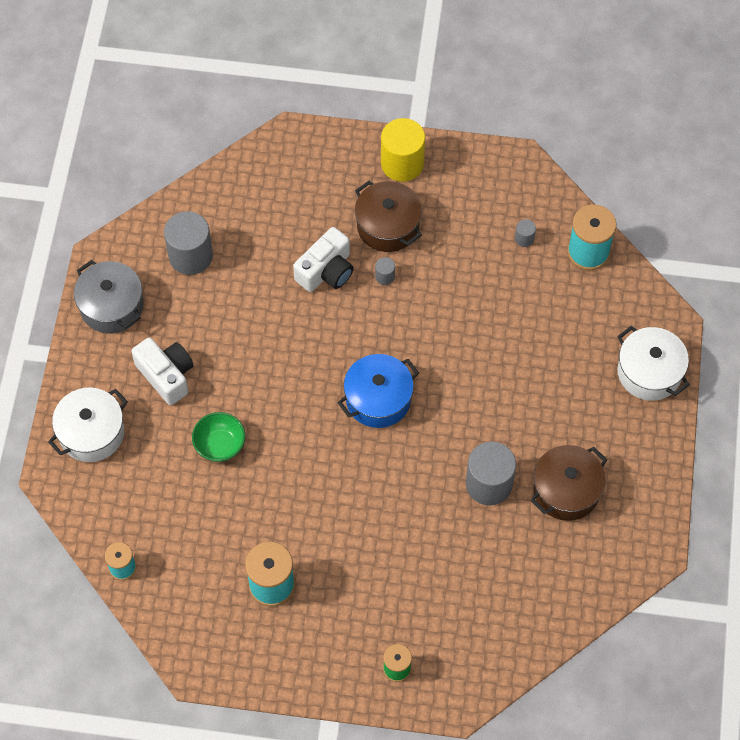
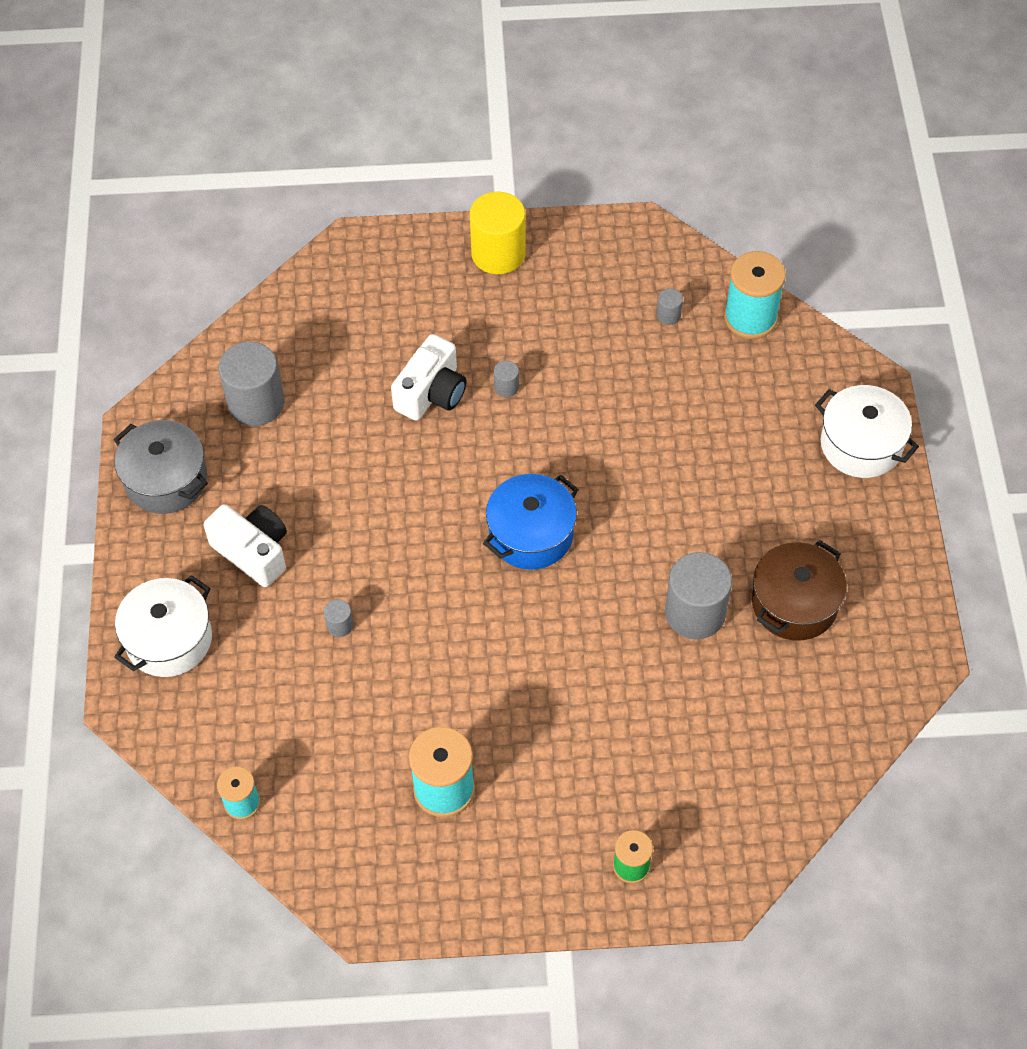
camera: 10 degrees left, 5 degrees down
green bowl [192,412,245,462] -> grey cylinder [324,599,353,637]
brown pot [355,181,422,252] -> none

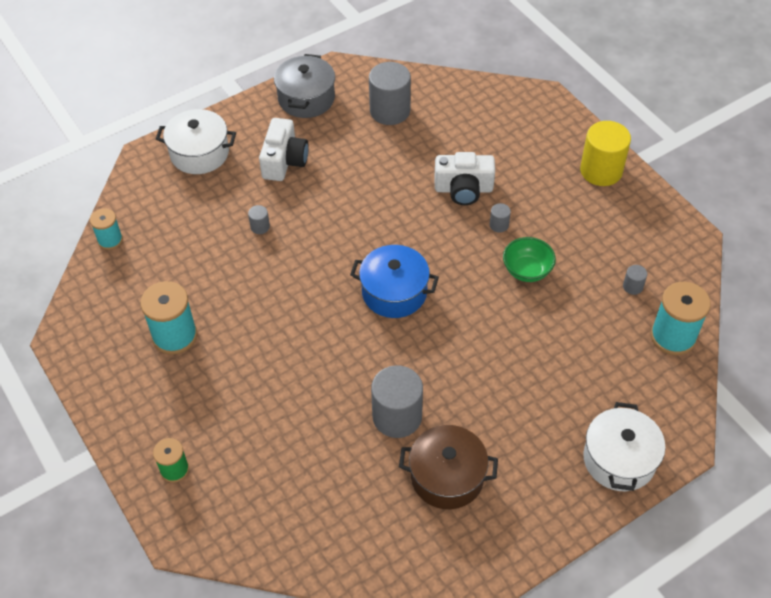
camera: 60 degrees right, 5 degrees down
none -> green bowl [503,237,556,282]

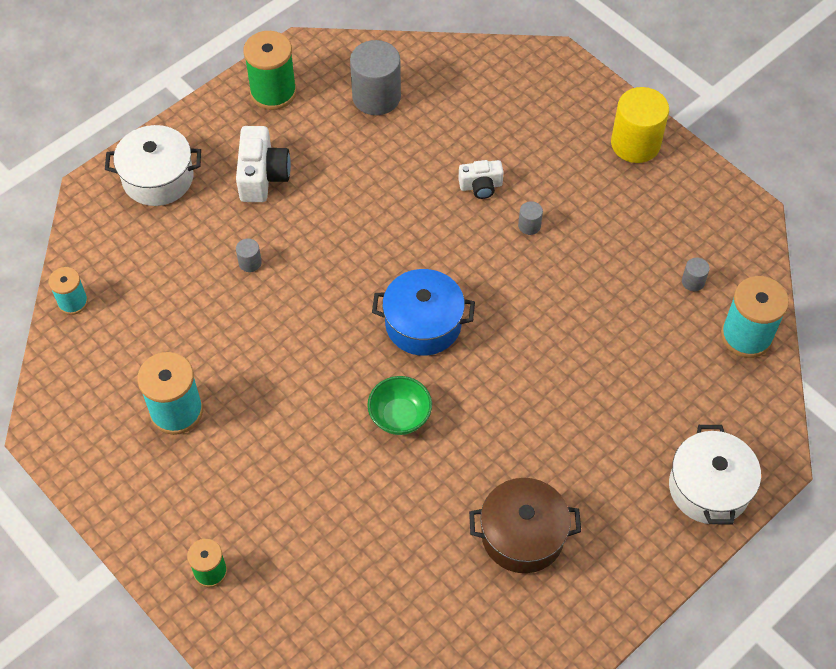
camera: 10 degrees left, 5 degrees up
grey pot [274,54,335,118] -> green spool [243,31,297,110]
grey cylinder [371,365,423,438] -> none
white camera [435,152,495,205] -> white camera [458,160,504,199], size x0.62
green bowl [503,237,556,282] -> green bowl moved to [367,376,432,435]

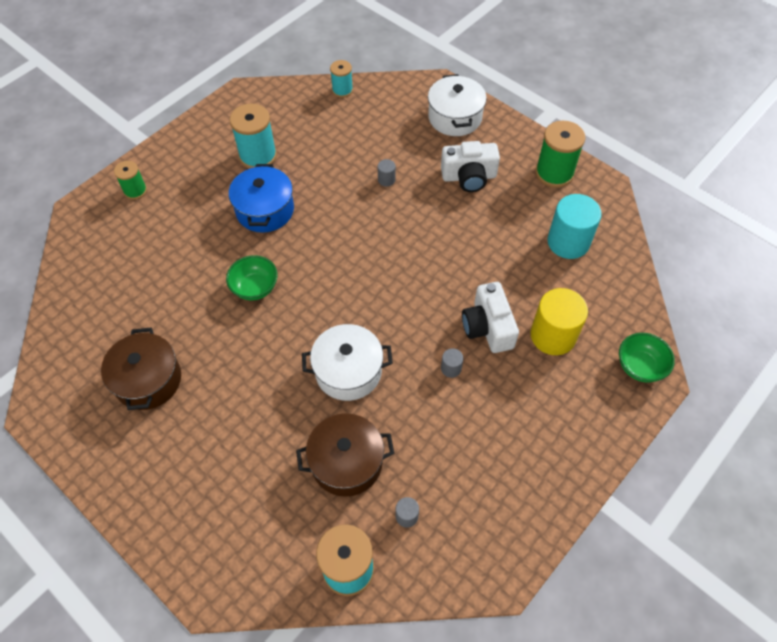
camera: 85 degrees right, 0 degrees up
grey cylinder [350,40,401,115] -> turquoise cylinder [547,194,602,259]
blue pot [372,269,475,356] -> blue pot moved to [229,164,294,233]
white camera [458,160,504,199] -> white camera [462,282,519,353], size x1.61
yellow cylinder [611,87,669,163] -> yellow cylinder moved to [531,288,588,355]
white pot [669,425,761,524] -> white pot moved to [302,324,393,401]
none -> brown pot [296,413,394,497]
none -> green bowl [619,333,675,382]

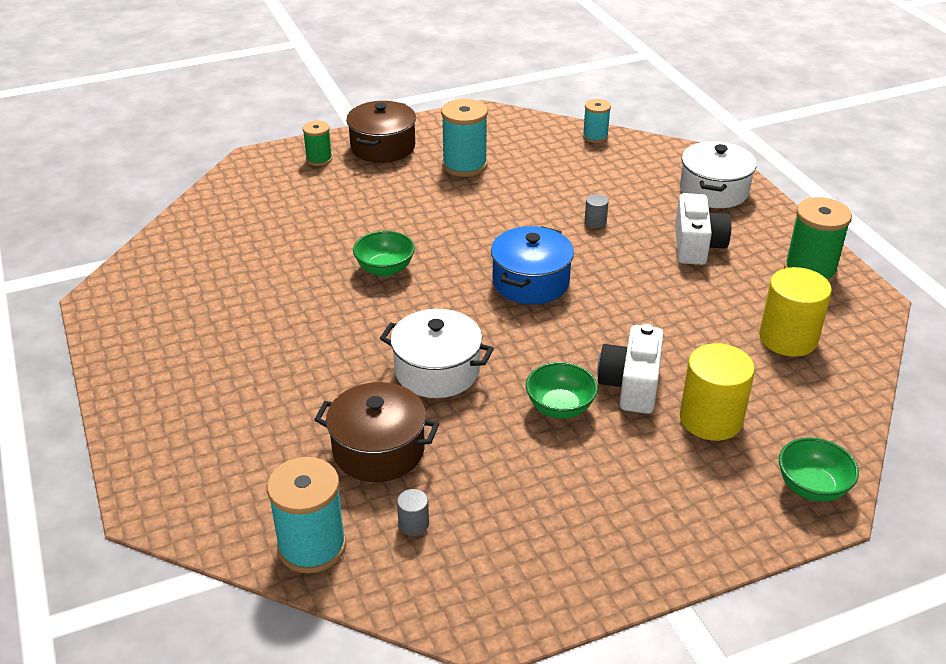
camera: 25 degrees right, 20 degrees down
brown pot [101,328,181,410] -> brown pot moved to [346,101,416,163]
blue pot [229,164,294,233] -> blue pot moved to [491,226,574,305]
white camera [441,141,500,192] -> white camera turned 105 degrees counterclockwise [675,193,731,265]
grey cylinder [441,348,463,378] -> green bowl [526,362,598,419]
turquoise cylinder [547,194,602,259] -> yellow cylinder [759,267,832,357]

